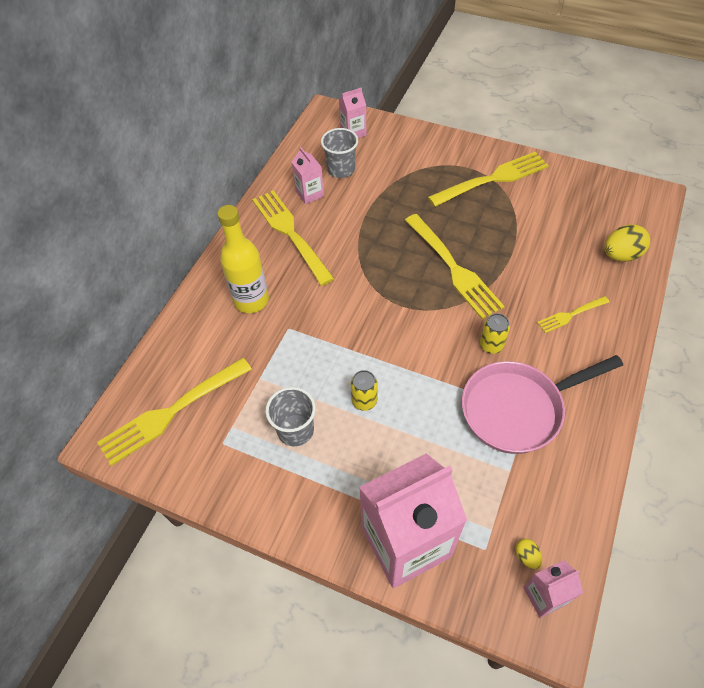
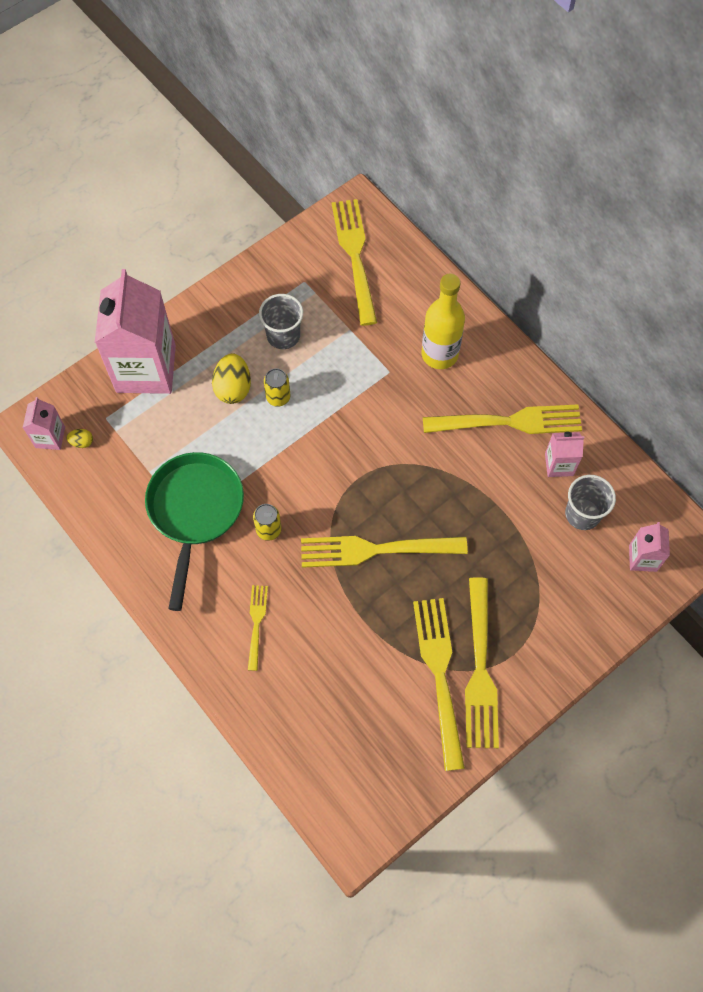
camera: 115 degrees right, 10 degrees up
pink pan [462,355,623,454] -> green pan [145,452,244,611]
yellow egg [604,224,650,262] -> yellow egg moved to [212,353,251,404]
none -> yellow fork [413,598,465,771]

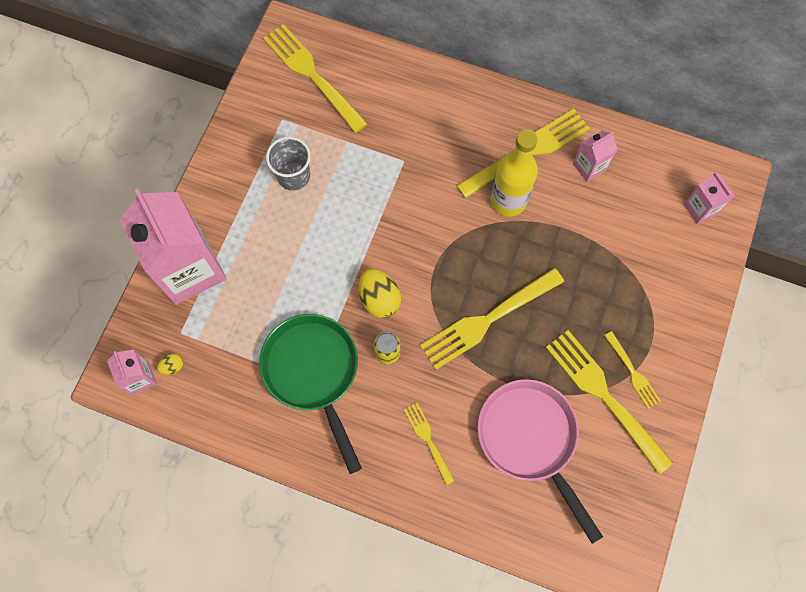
camera: 30 degrees left, 5 degrees up
yellow egg [212,353,251,404] -> yellow egg moved to [359,268,401,318]
yellow can [264,368,290,407] -> none
yellow bottle [422,274,465,369] -> yellow bottle moved to [490,129,538,217]
yellow fork [465,577,499,748] -> yellow fork [604,331,661,409], size x0.52
grey cup [565,475,616,530] -> none
none -> pink pan [477,379,603,544]

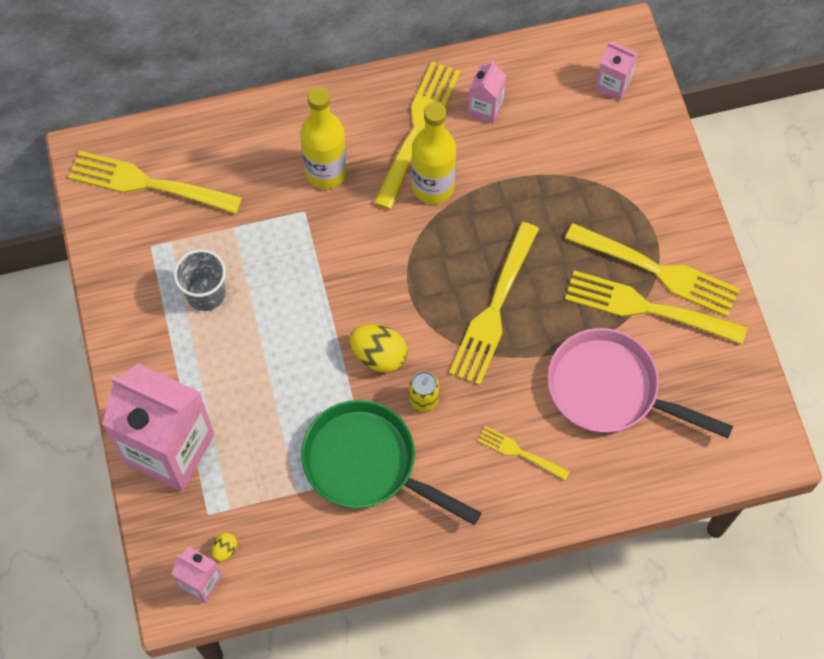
camera: 35 degrees left, 5 degrees down
yellow fork [604,331,661,409] -> yellow fork [565,223,740,317], size x1.94
none -> yellow bottle [300,86,347,189]

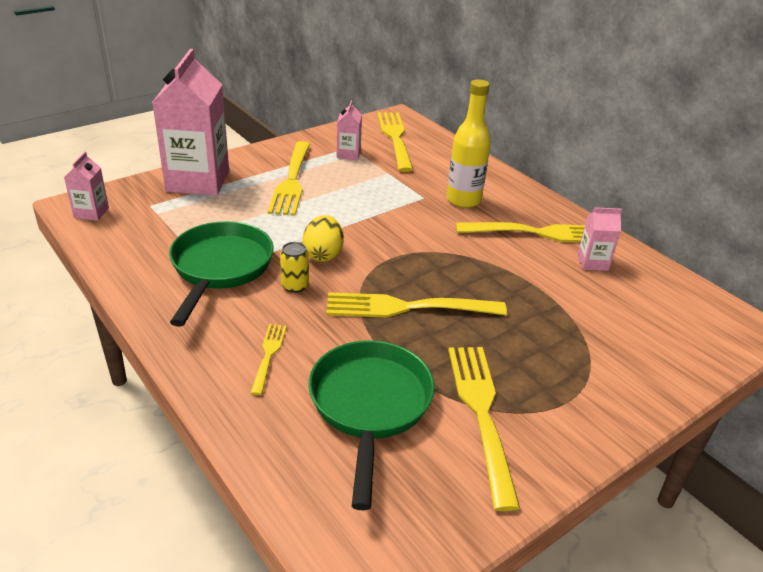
camera: 65 degrees right, 30 degrees down
grey cup [174,249,226,311] -> none
yellow egg [212,533,237,562] -> none
yellow bottle [412,102,456,204] -> none
pink pan [548,328,733,438] -> green pan [309,340,435,510]
yellow fork [565,223,740,317] -> yellow fork moved to [268,141,310,216]
pink carton [595,42,639,101] -> pink carton moved to [337,101,362,160]

